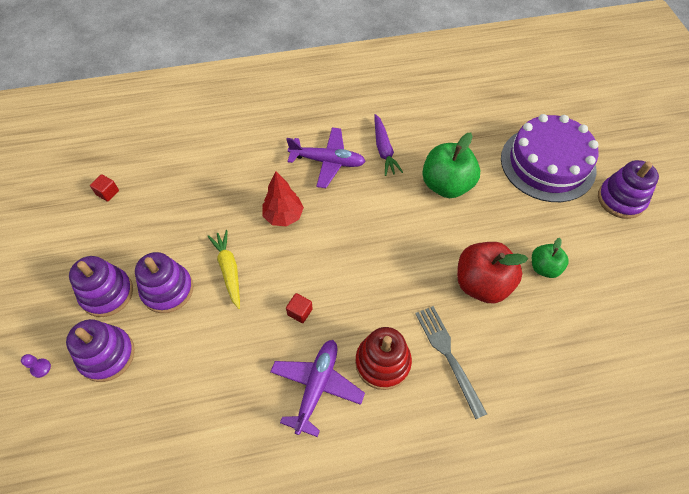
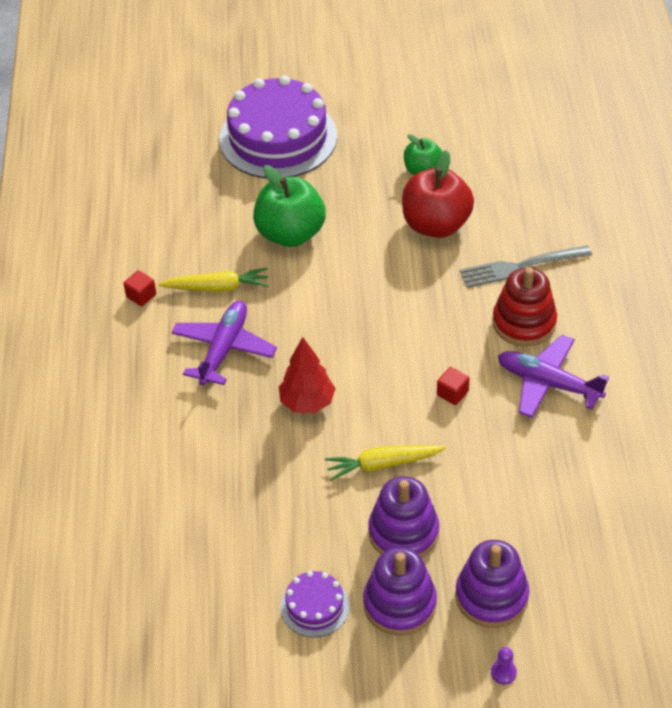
camera: 80 degrees left, 10 degrees down
red cube [90,174,119,202] -> red cube moved to [123,270,156,306]
purple carrot [375,114,403,176] -> yellow carrot [158,268,269,292]
purple stacking toy [598,160,659,219] -> none
none -> purple cake [280,571,350,637]

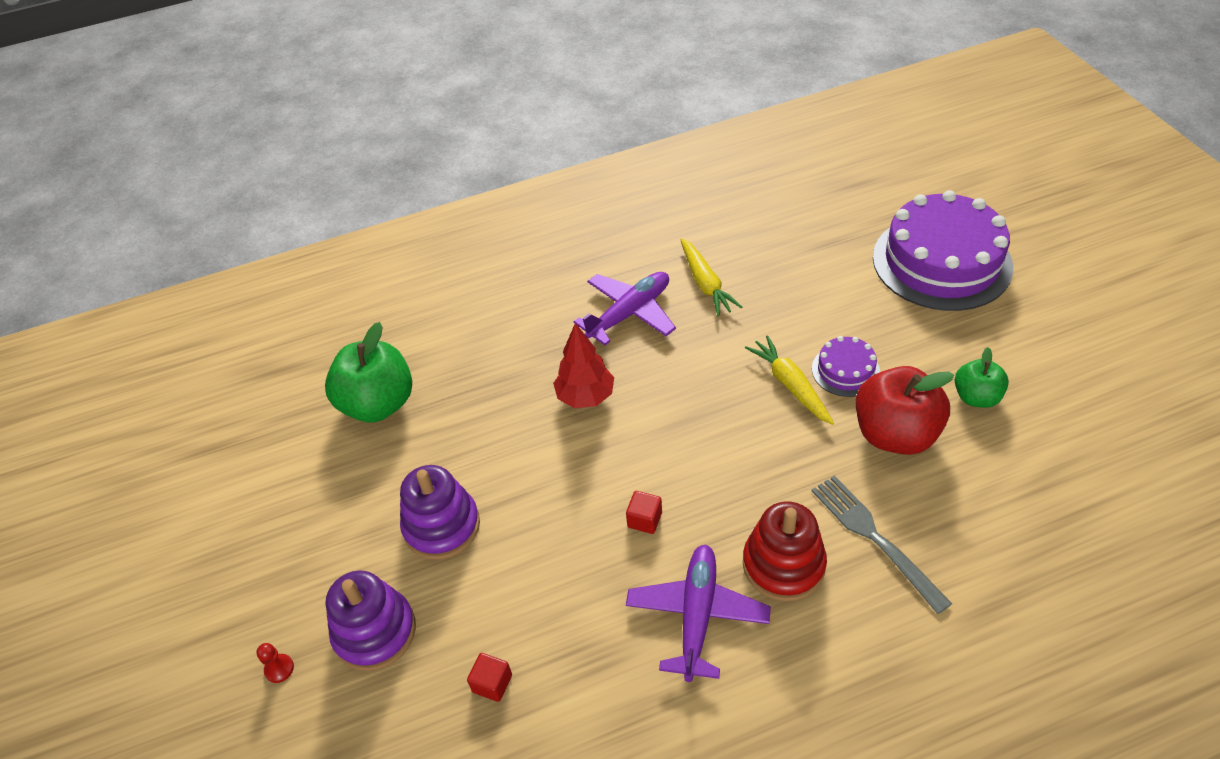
camera: 75 degrees right, 0 degrees up
red cube [123,270,156,306] -> red cube moved to [467,653,512,702]
purple plane [171,301,277,385] -> purple plane turned 45 degrees counterclockwise [574,272,676,345]
green apple [253,165,326,247] -> green apple moved to [325,322,412,422]
purple cake [280,571,350,637] -> purple cake moved to [812,336,880,397]
yellow carrot [325,445,446,481] -> yellow carrot moved to [745,335,834,425]
purple stacking toy [363,547,437,636] -> none
purple pawn [491,647,517,685] -> red pawn [256,643,294,683]

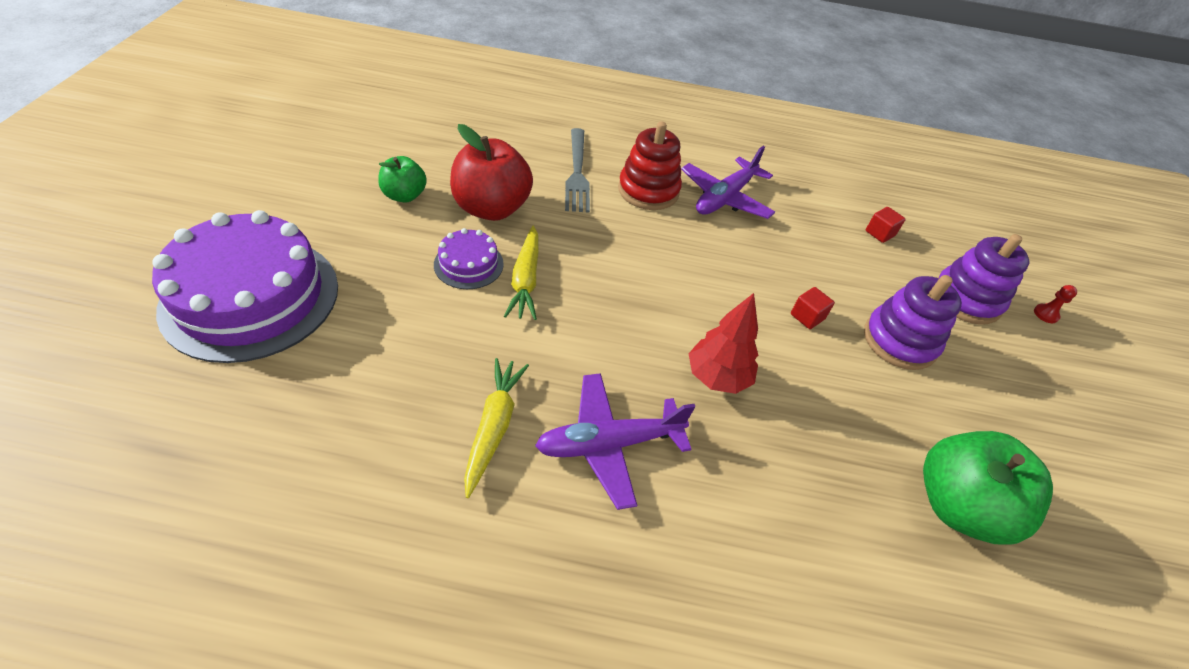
camera: 160 degrees left, 0 degrees up
red cube [626,491,662,534] -> red cube moved to [791,287,835,329]

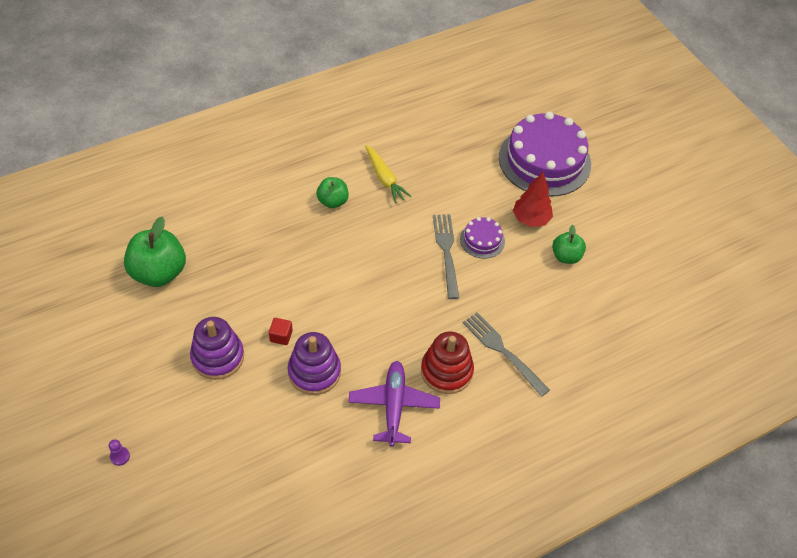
camera: 145 degrees right, 5 degrees up
red apple [450,124,533,221] -> none
yellow carrot [504,226,539,320] -> grey fork [433,214,459,299]
purple plane [535,373,695,510] -> green apple [316,177,349,208]
red tree [689,293,758,394] -> red tree moved to [513,172,553,227]
red cube [866,207,906,243] -> none
purple stacking toy [938,234,1029,325] -> purple stacking toy moved to [288,332,341,395]
red pawn [1034,285,1077,323] -> purple pawn [109,439,130,466]

